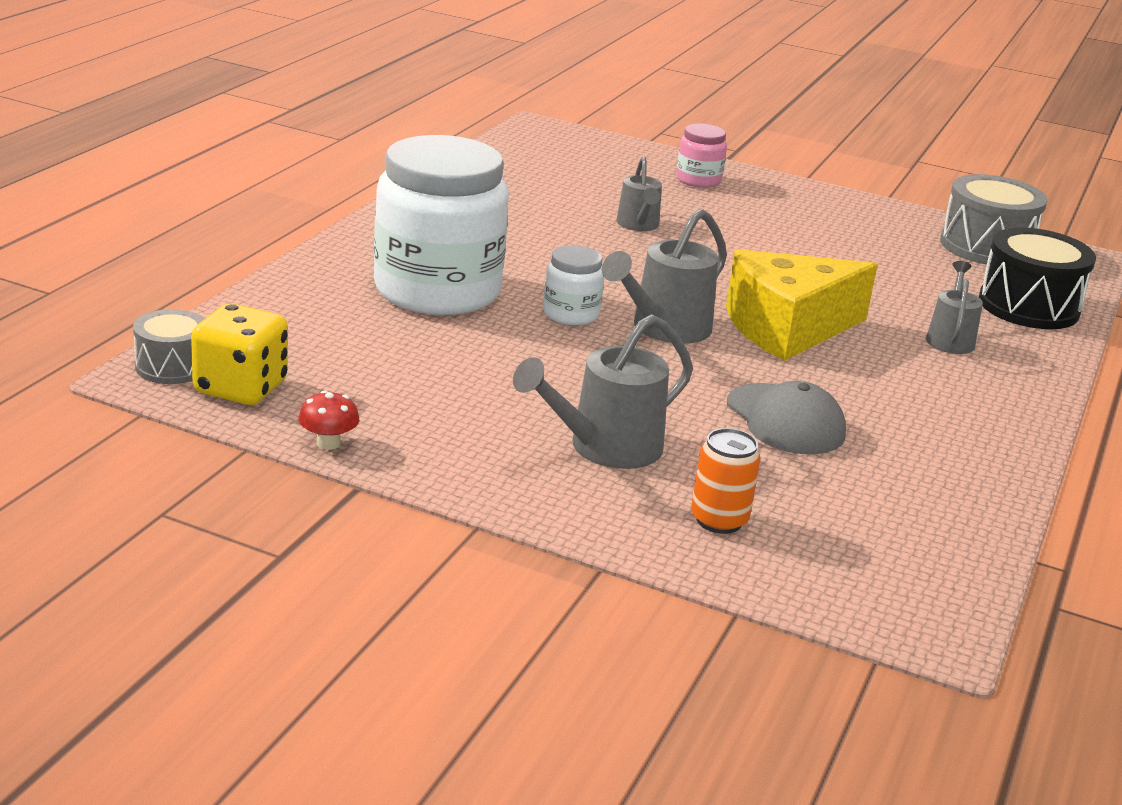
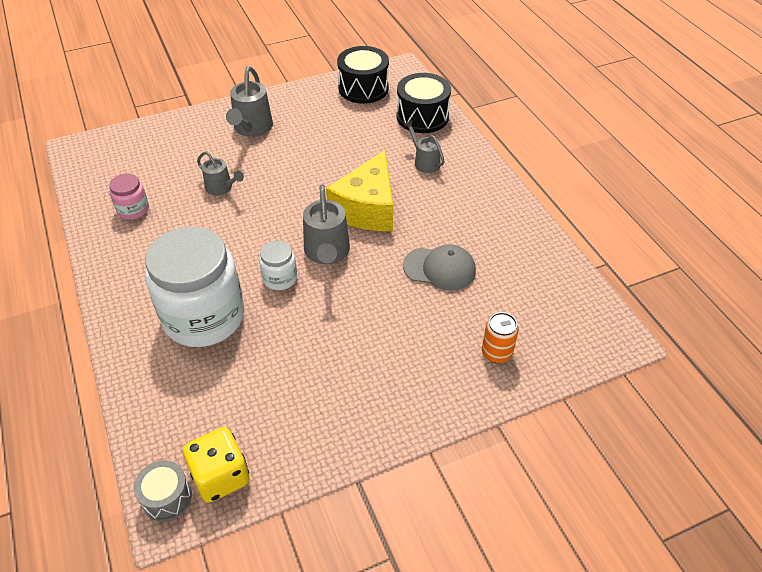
camera: 45 degrees left, 20 degrees up
red mushroom [298,391,359,450] -> none
grey watering can [513,314,693,469] -> grey watering can moved to [226,66,273,137]
pink jar [676,124,727,188] -> pink jar moved to [109,173,149,220]
grey drum [940,174,1048,265] -> black drum [337,46,389,104]

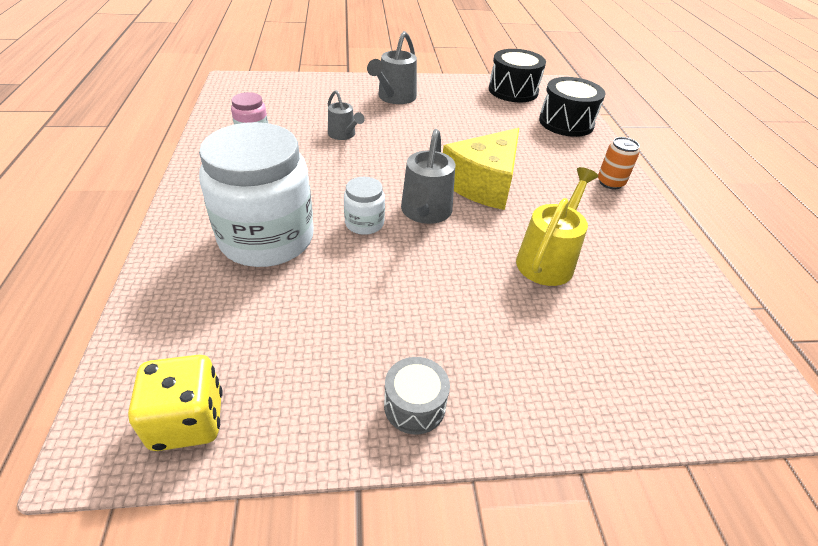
camera: 15 degrees right, 5 degrees down
grey drum [134,460,192,521] -> grey drum moved to [384,357,450,434]
grey cap [403,244,476,291] -> yellow watering can [516,167,599,286]
grey watering can [404,120,445,173] -> none
orange can [482,312,519,363] -> orange can moved to [598,137,640,190]

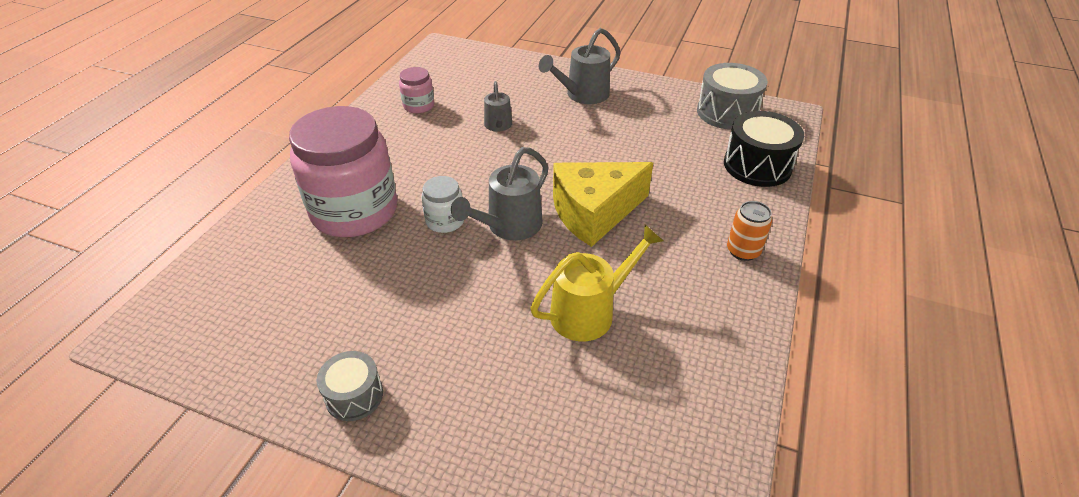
camera: 30 degrees right, 0 degrees up
yellow dice [128,355,223,451] -> none
white jar [199,122,314,267] -> pink jar [289,106,397,237]
black drum [489,49,546,102] -> grey drum [697,63,768,130]

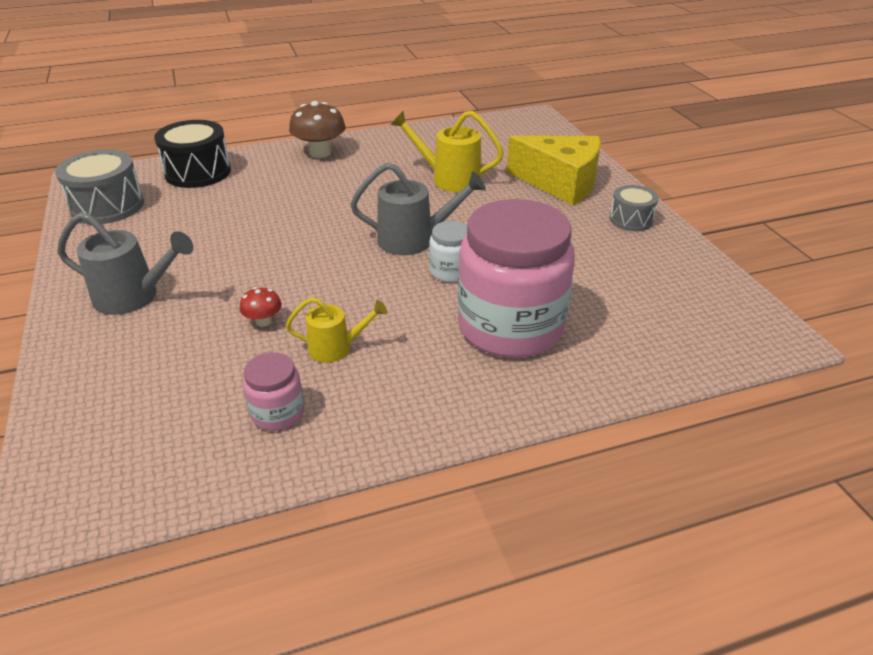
camera: 130 degrees left, 5 degrees down
grey watering can [484,81,512,131] -> red mushroom [240,287,282,327]
yellow cheese [553,162,653,247] -> yellow cheese moved to [507,136,601,205]
orange can [727,201,772,261] -> brown mushroom [289,101,346,158]
none -> yellow watering can [285,297,387,363]

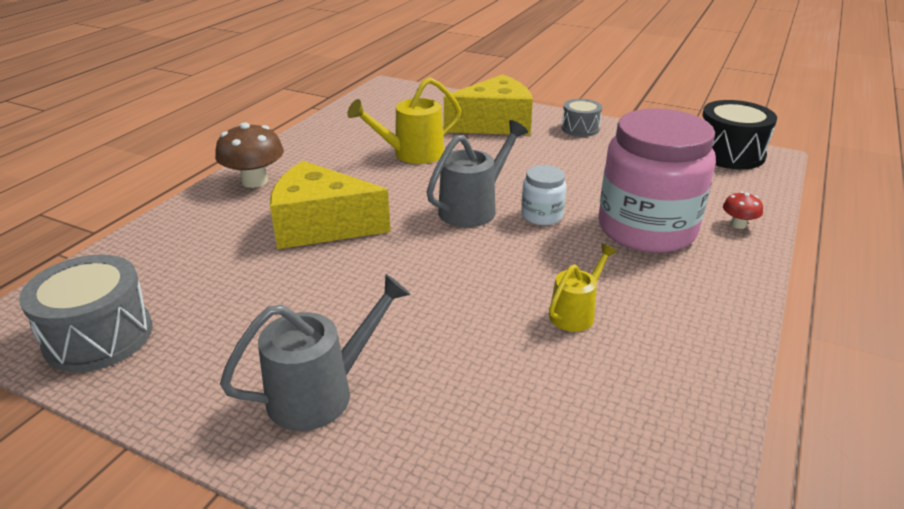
camera: 45 degrees left, 5 degrees down
black drum [154,120,231,188] -> black drum moved to [702,100,777,169]
red mushroom [240,287,282,327] -> red mushroom moved to [723,191,763,229]
pink jar [243,352,304,431] -> none
none -> yellow cheese [270,161,390,249]

